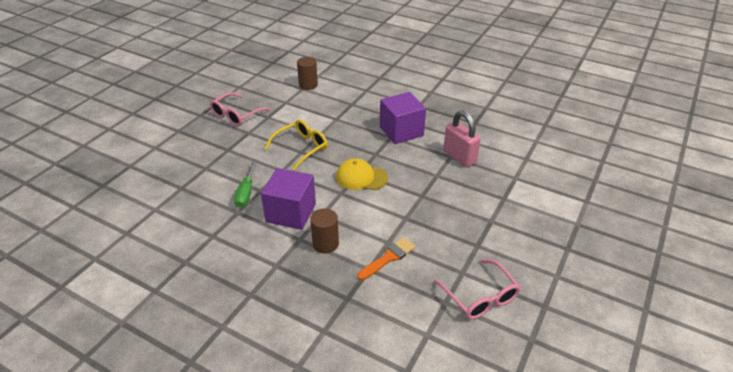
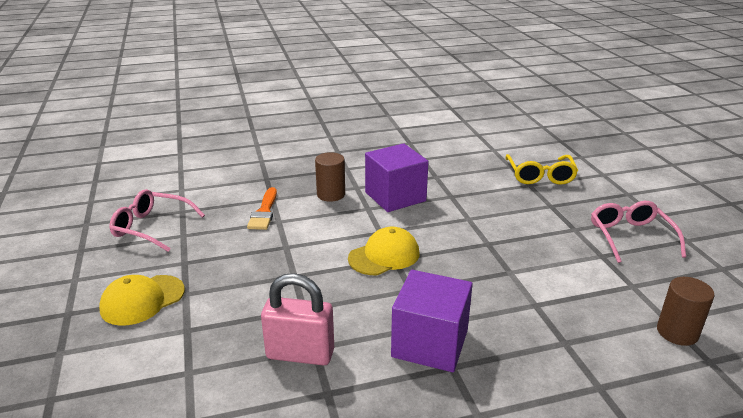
camera: 135 degrees right, 10 degrees down
green screwdriver [234,161,256,208] -> none
yellow glasses [264,120,328,170] -> yellow glasses moved to [505,154,578,185]
none -> yellow cap [99,275,185,326]

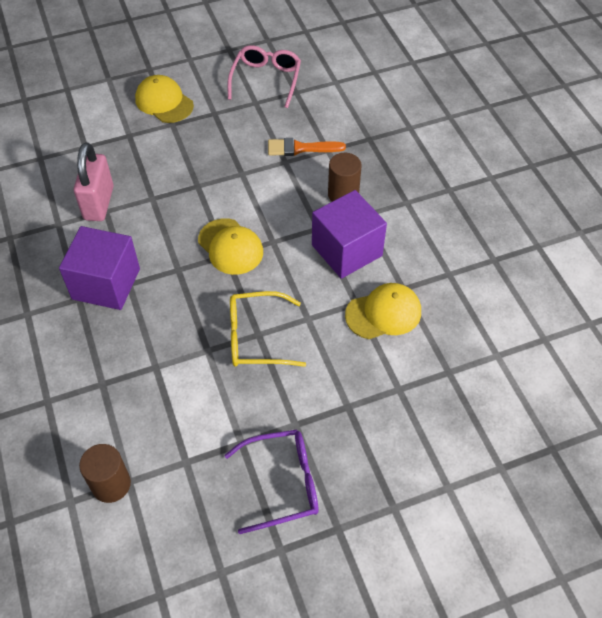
camera: 85 degrees right, 25 degrees up
yellow glasses [505,154,578,185] -> yellow glasses moved to [230,291,306,367]
pink glasses [591,201,686,263] -> purple glasses [224,430,319,534]
none -> yellow cap [345,283,421,339]

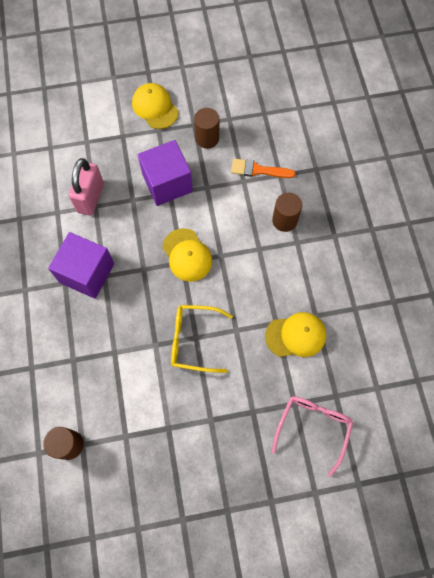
camera: 10 degrees right, 15 degrees up
purple glasses [224,430,319,534] -> none
pink glasses [228,45,301,108] -> pink glasses moved to [272,396,353,477]
purple cube [312,190,387,279] -> purple cube moved to [138,140,193,206]
none -> brown cylinder [194,108,219,149]

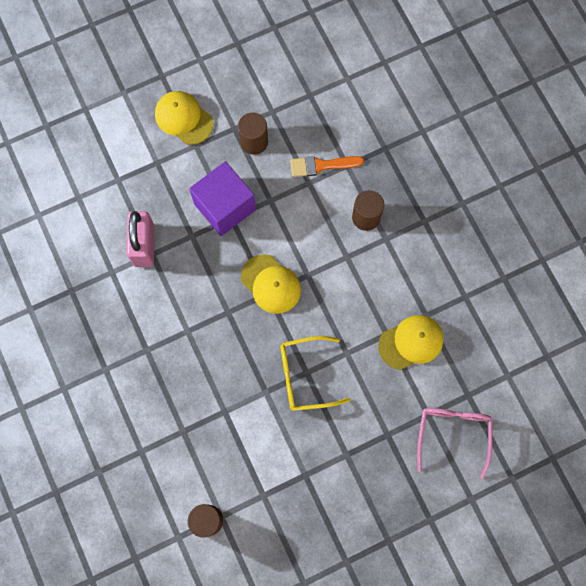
camera: 15 degrees left, 5 degrees up
purple cube [48,232,114,299] -> none

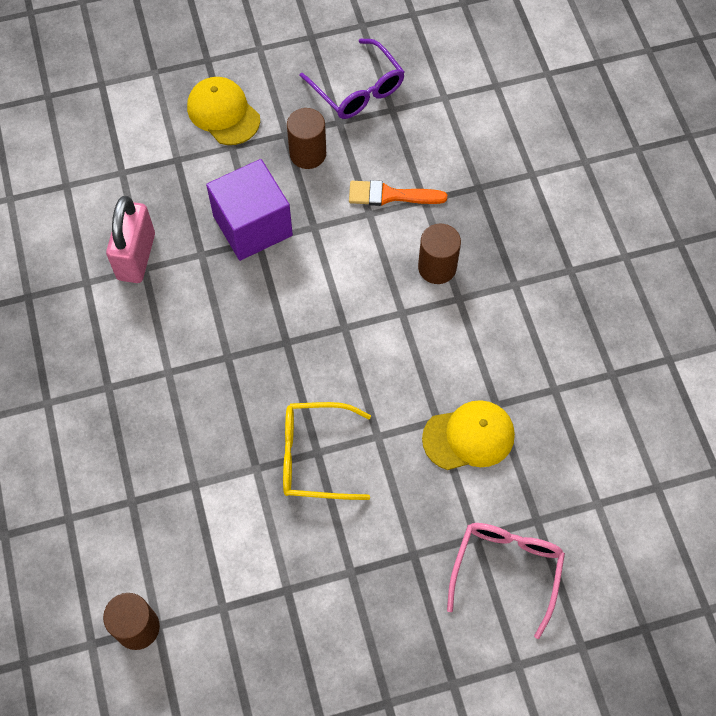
camera: 10 degrees right, 10 degrees down
yellow cap [241,254,301,314] -> none
none -> purple glasses [300,38,405,119]

